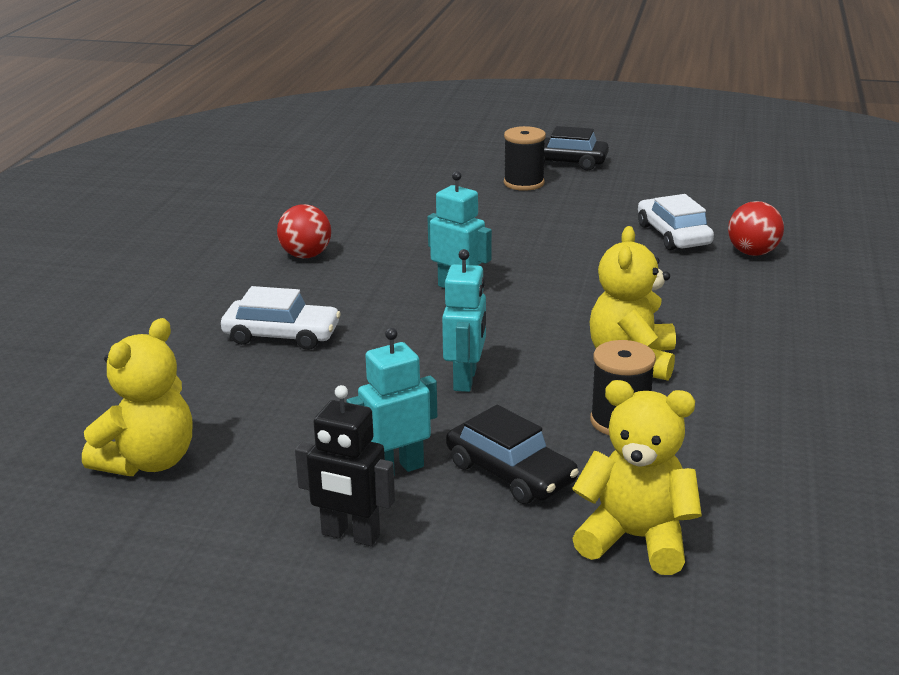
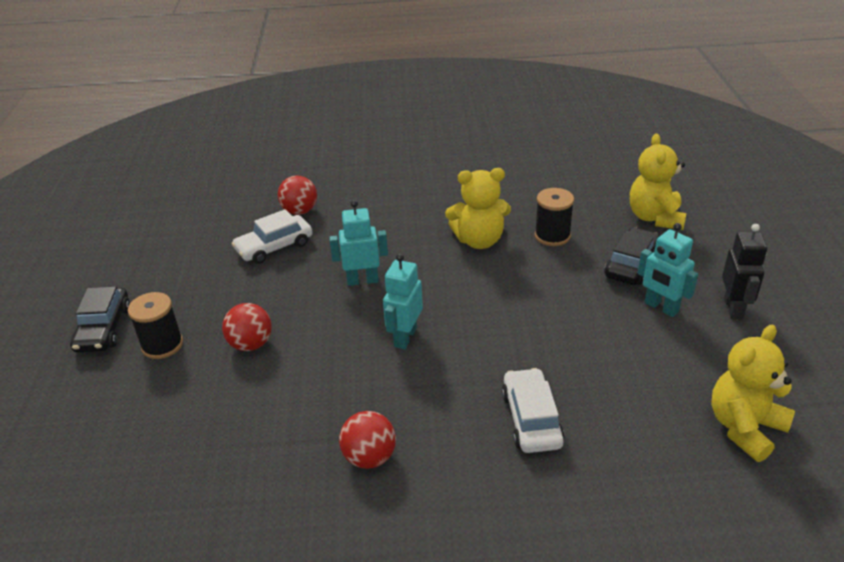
camera: 105 degrees left, 10 degrees up
yellow teddy bear [82,318,192,476] -> yellow teddy bear turned 60 degrees counterclockwise [711,324,795,462]
turquoise robot [442,249,486,392] -> turquoise robot moved to [329,200,388,286]
none -> red ball [222,303,272,351]

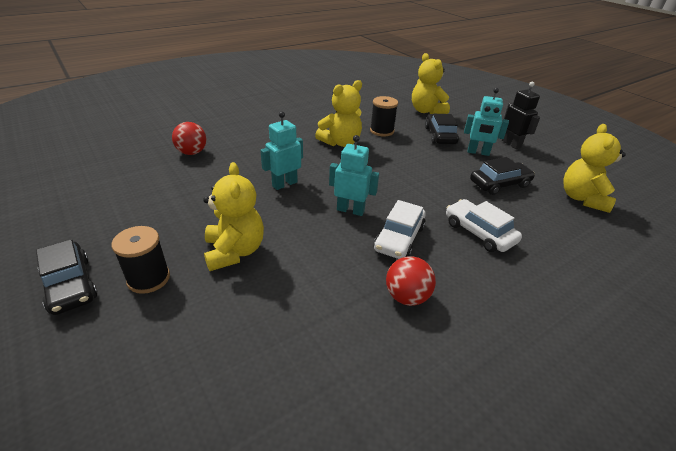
camera: 35 degrees left, 0 degrees up
red ball [222,303,272,351] -> yellow teddy bear [203,162,264,271]
white car [232,209,313,264] -> white car moved to [374,200,426,259]
turquoise robot [383,253,423,349] -> turquoise robot turned 120 degrees clockwise [329,135,379,216]
none -> black car [470,157,535,195]

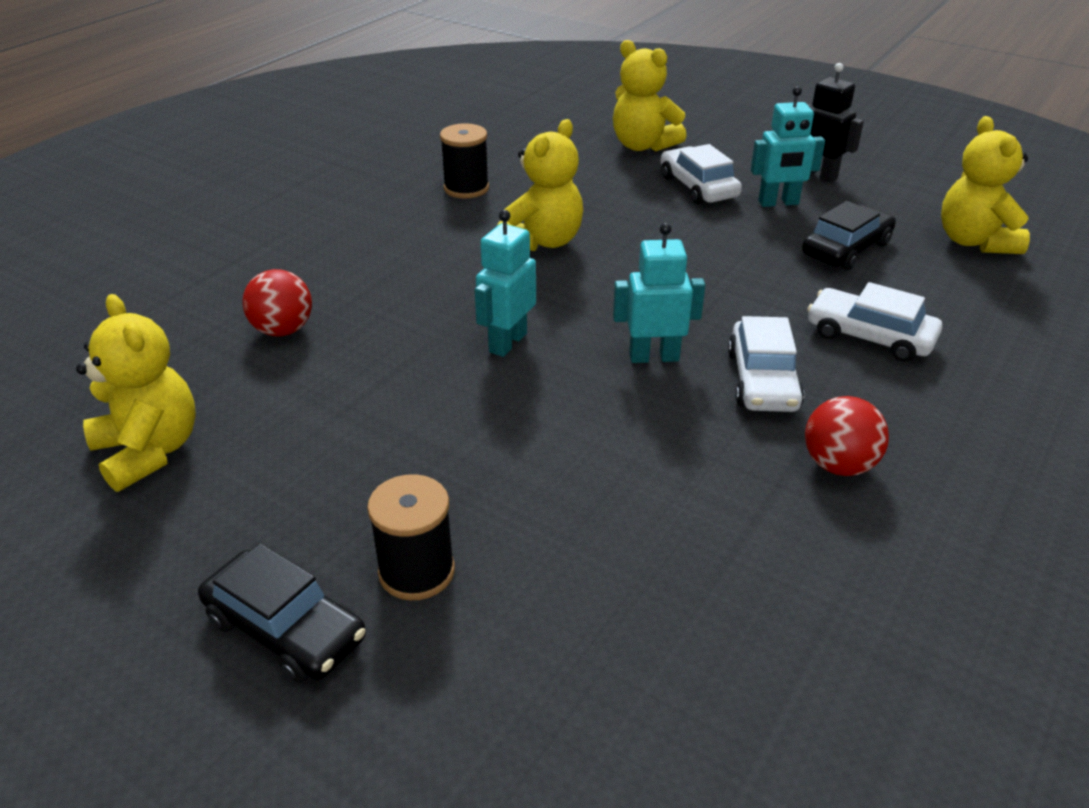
camera: 20 degrees left, 0 degrees up
yellow teddy bear [203,162,264,271] -> yellow teddy bear moved to [76,294,196,492]
black spool [370,96,398,137] -> black spool moved to [440,123,489,199]
black car [425,114,459,144] -> white car [661,144,742,205]

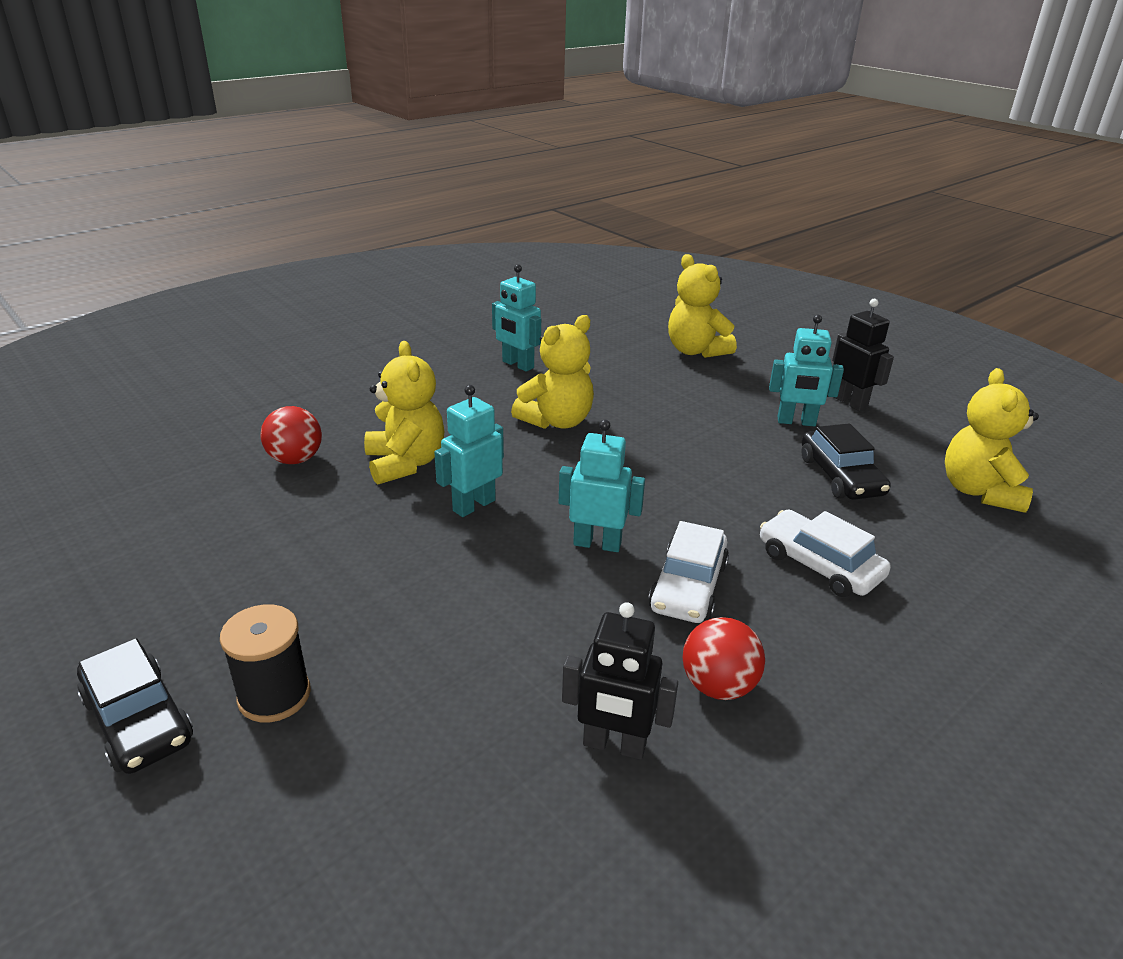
camera: 15 degrees right, 5 degrees down
yellow teddy bear [76,294,196,492] -> yellow teddy bear moved to [364,341,444,485]
black spool [440,123,489,199] -> turquoise robot [492,264,541,372]
white car [661,144,742,205] -> none
black car [802,201,896,270] -> black car turned 105 degrees clockwise [801,423,891,500]
none -> black robot [562,602,678,760]

